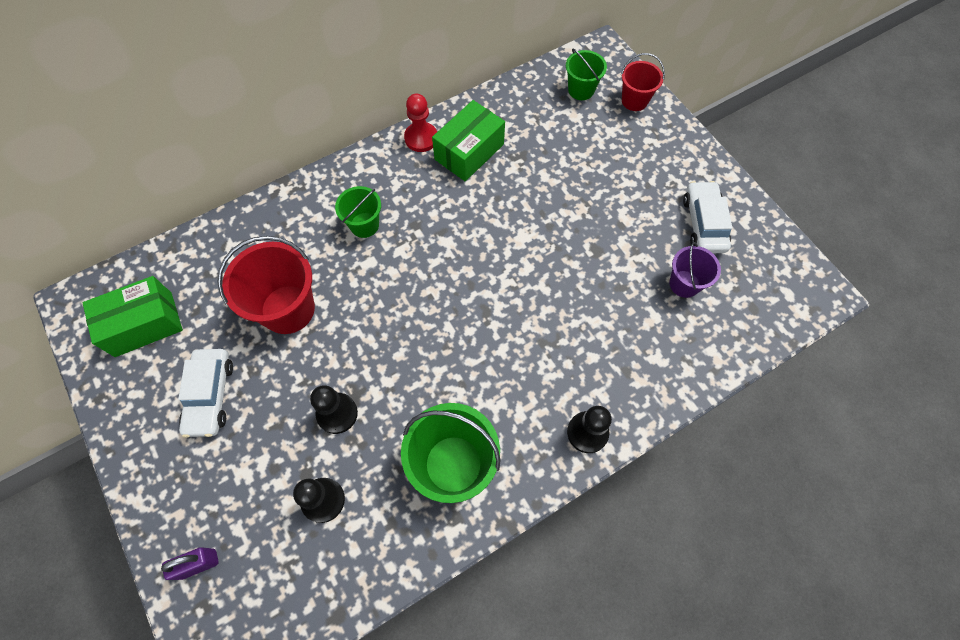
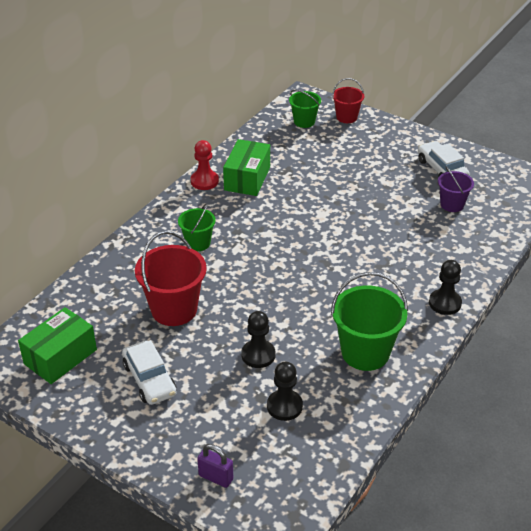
camera: 25 degrees left, 25 degrees down
purple padlock [161,547,219,580] -> purple padlock turned 75 degrees clockwise [197,444,233,488]

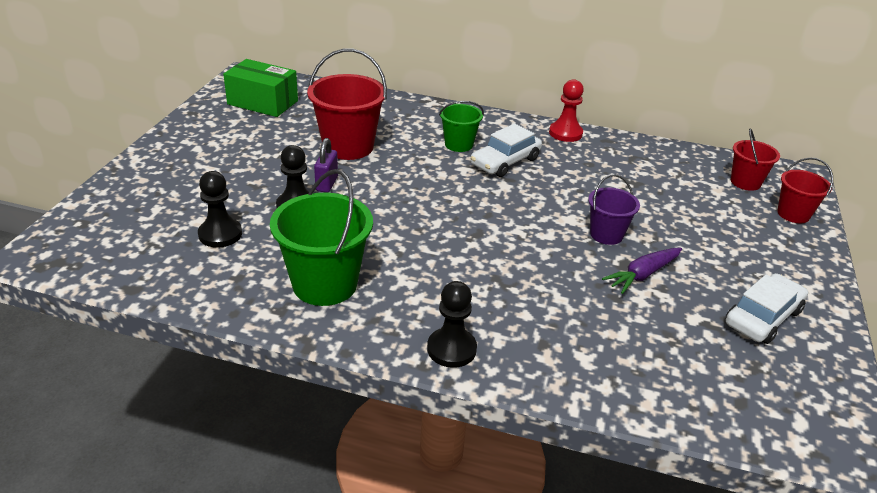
camera: 70 degrees right, 5 degrees down
white car [122,340,177,405] -> white car moved to [470,123,542,177]
purple padlock [197,444,233,488] -> purple padlock moved to [314,138,338,193]
green box [223,139,270,196] -> none
green bucket [289,90,321,128] -> red bucket [731,128,780,191]
purple bucket [438,166,474,212] -> purple bucket moved to [588,174,640,245]
none -> purple carrot [602,248,682,294]

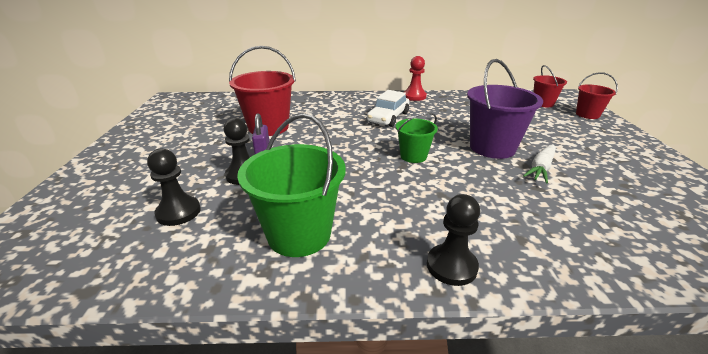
camera: 15 degrees left, 5 degrees down
green box [223,59,298,117] -> none
green bucket [439,101,484,152] -> green bucket moved to [396,112,438,163]
purple bucket [588,174,640,245] -> purple bucket [467,59,543,159], size x1.73
purple carrot [602,248,682,294] -> white carrot [523,144,556,183]
white car [726,273,808,344] -> none

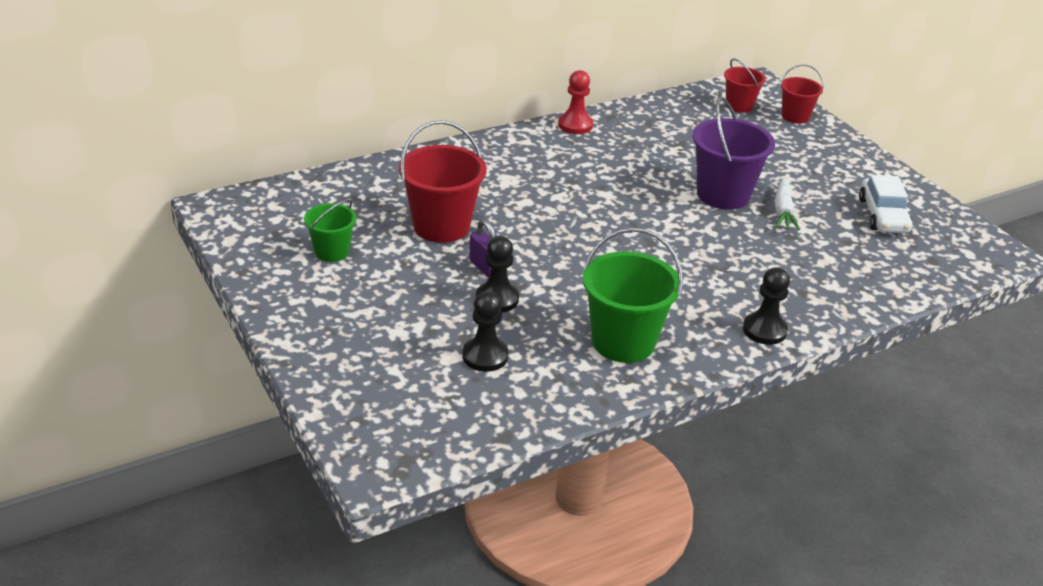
camera: 30 degrees left, 5 degrees up
white car [367,90,409,127] -> white car moved to [859,175,912,233]
green bucket [396,112,438,163] -> green bucket moved to [304,200,356,262]

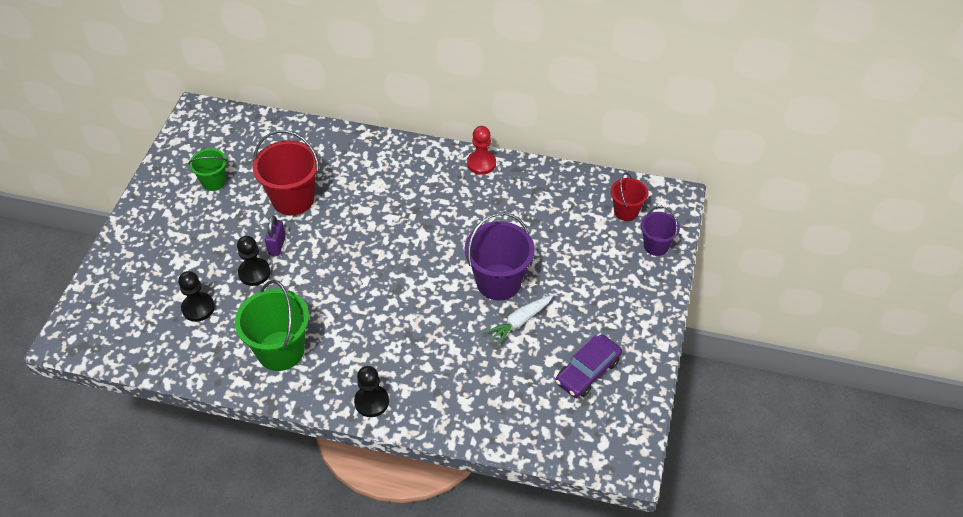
camera: 45 degrees right, 15 degrees up
red bucket [780,64,824,124] -> purple bucket [641,206,680,256]
white car [859,175,912,233] -> purple car [555,334,622,398]

